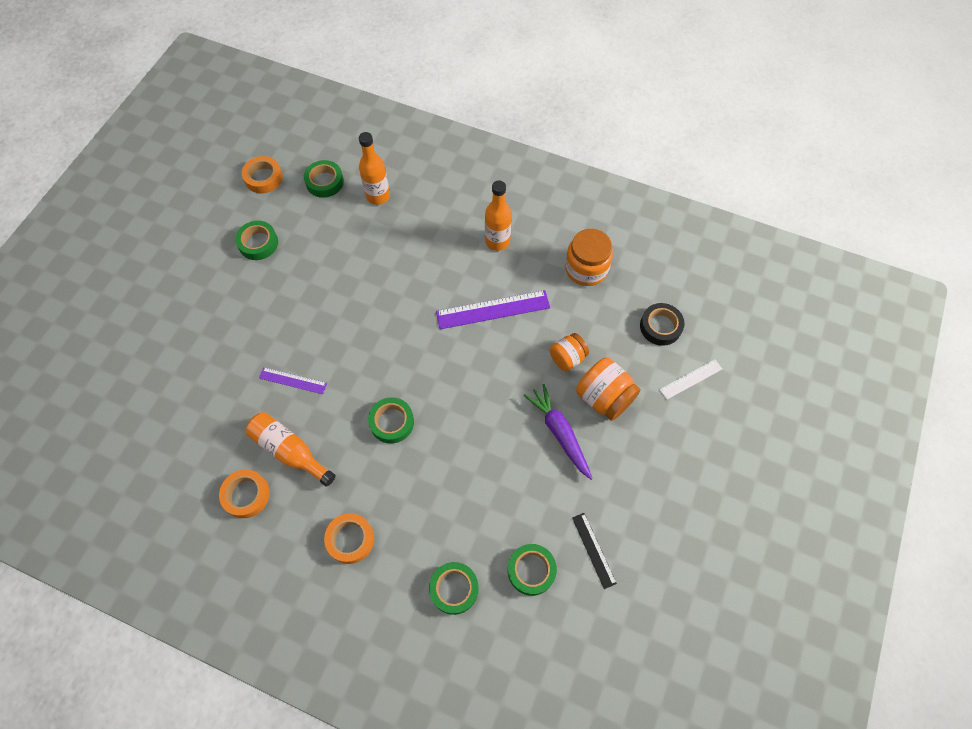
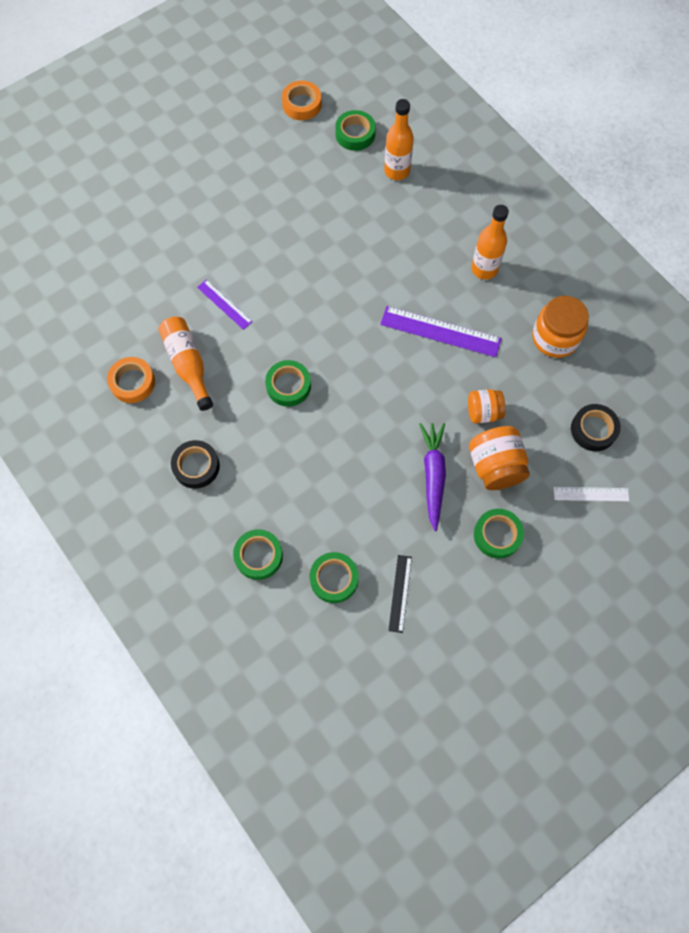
camera: 30 degrees right, 5 degrees up
green tape [235,221,278,260] -> green tape moved to [474,509,524,559]
orange tape [324,513,374,564] -> black tape [171,440,220,489]

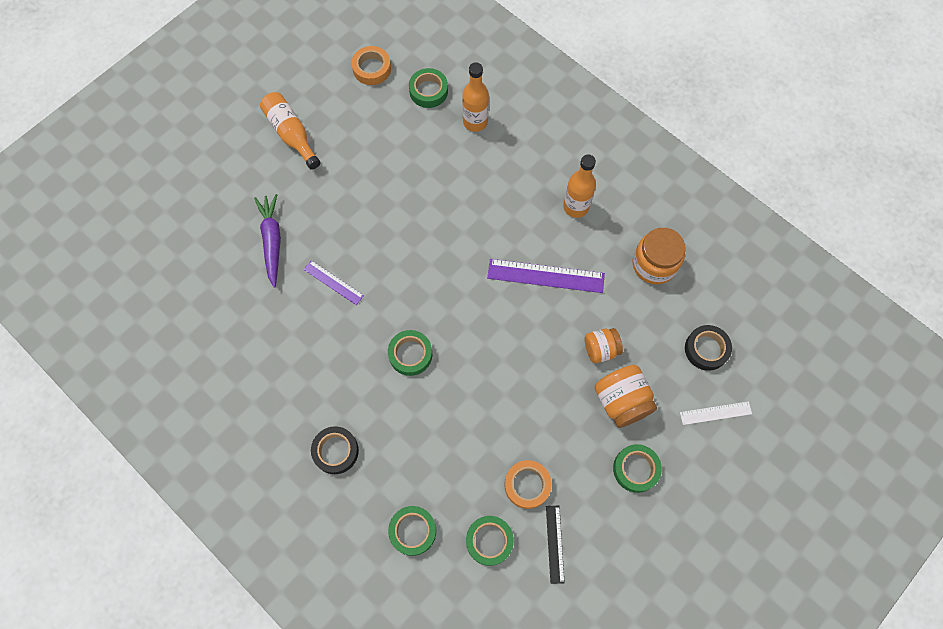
camera: 10 degrees left, 0 degrees up
orange tape [107,357,155,403] -> orange tape moved to [504,460,552,509]
orange bottle [158,316,213,411] -> orange bottle moved to [260,92,320,169]
purple carrot [419,423,446,531] -> purple carrot moved to [254,194,281,288]

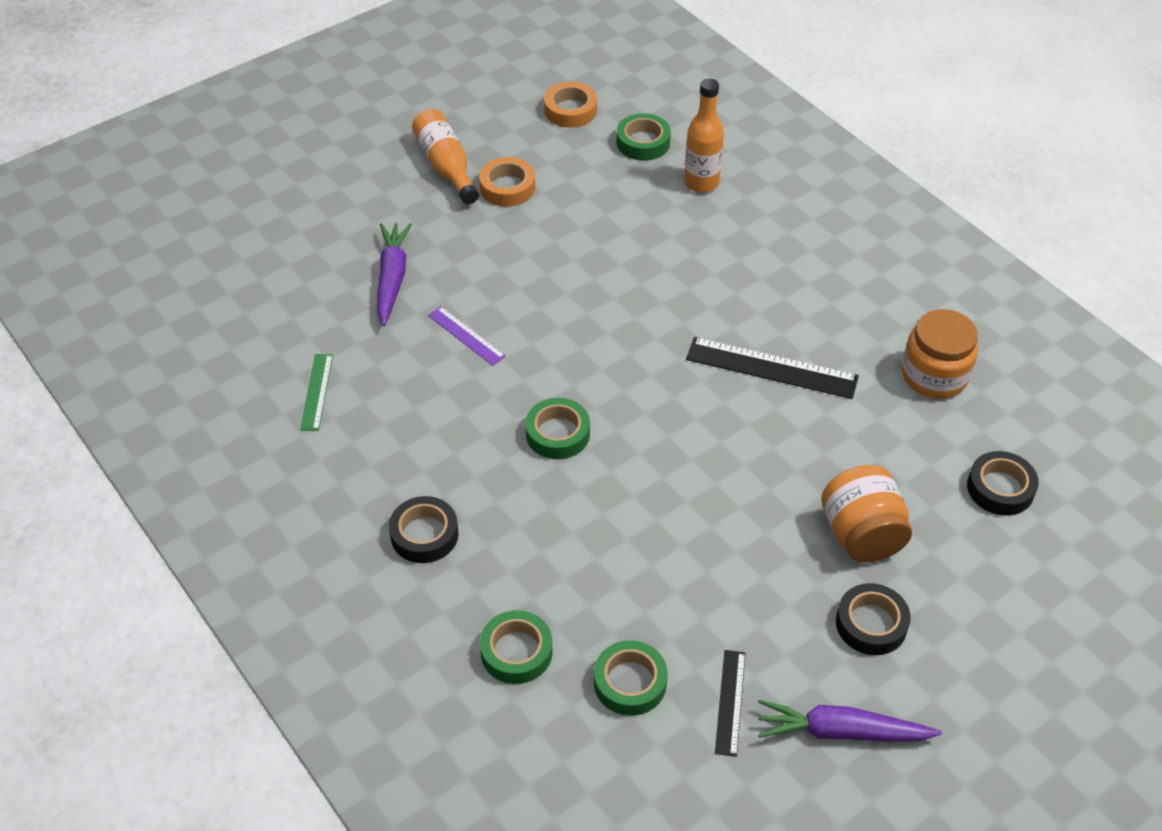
camera: 10 degrees right, 20 degrees down
purple ruler [487,259,605,293] -> black ruler [686,337,859,399]
orange tape [504,460,552,509] -> orange tape moved to [479,157,535,207]
orange bottle [563,154,596,218] -> none
orange jar [585,328,623,363] -> none
green tape [613,444,662,493] -> black tape [836,583,911,655]
white ruler [680,401,752,425] -> none
none -> green ruler [300,354,333,431]
none -> purple carrot [758,700,942,742]

